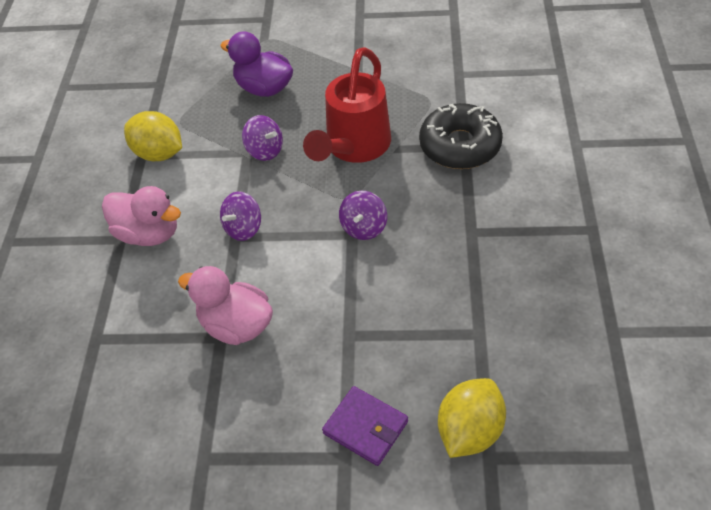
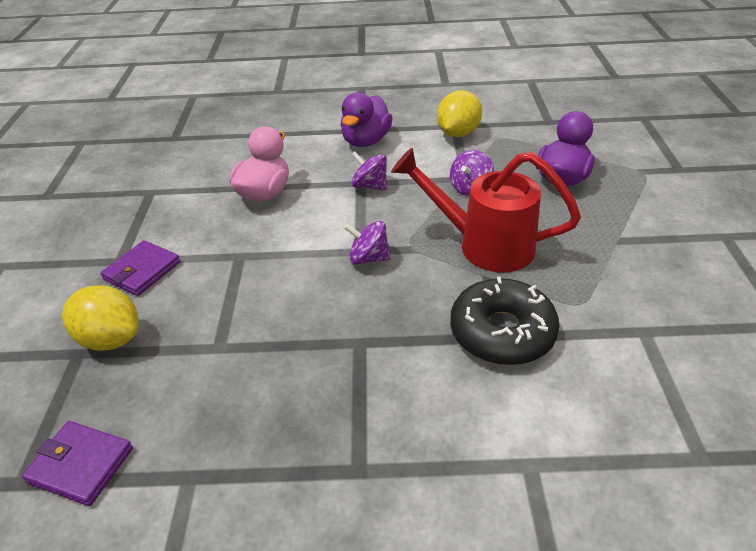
camera: 85 degrees right, 10 degrees down
pink duck [102,186,181,246] -> purple duck [341,92,393,147]
none -> purple wallet [22,421,133,506]

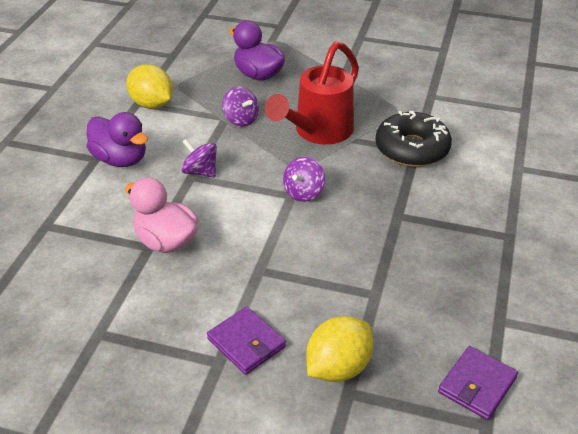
camera: 75 degrees left, 0 degrees up
purple spinning top [351,151,387,190] -> purple spinning top turned 75 degrees clockwise [182,139,217,178]

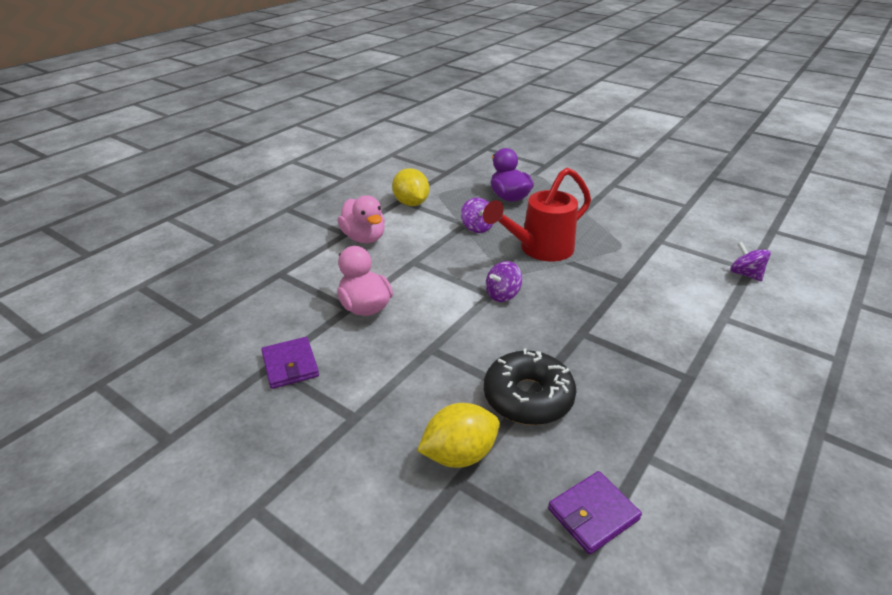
camera: 20 degrees right, 5 degrees down
purple duck [87,112,148,167] -> pink duck [338,195,385,243]
purple spinning top [182,139,217,178] -> purple spinning top moved to [730,242,771,282]
purple wallet [207,307,286,375] -> purple wallet moved to [261,337,319,389]
black donut [375,111,452,167] -> black donut moved to [484,348,577,425]

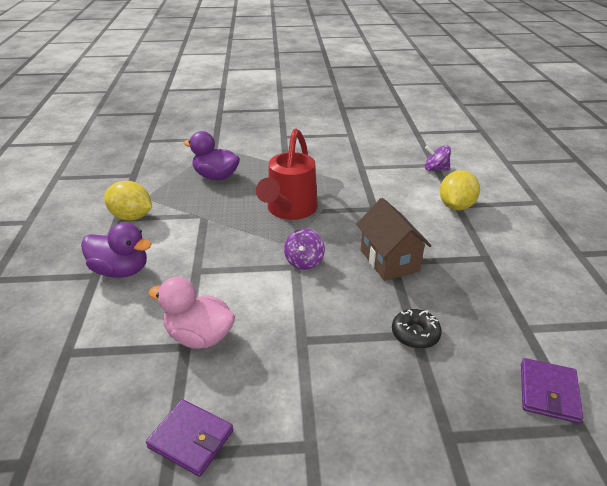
camera: 40 degrees left, 0 degrees up
pink duck [338,195,385,243] -> purple duck [81,222,152,278]
yellow lemon [417,403,500,468] -> yellow lemon moved to [440,170,480,211]
purple spinning top [461,198,493,233] -> none
black donut [484,348,577,425] -> black donut [392,309,442,349], size x0.57
none -> brown house [356,198,432,281]

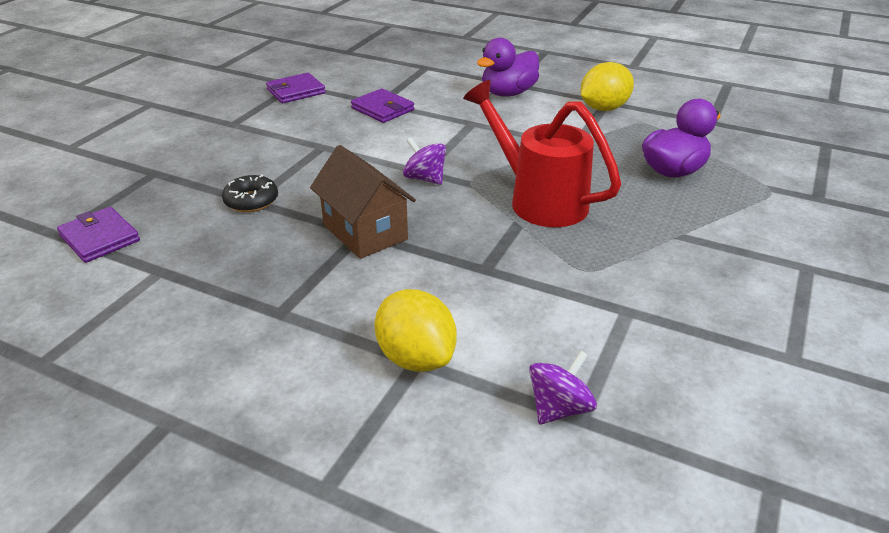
camera: 120 degrees right, 0 degrees up
pink duck [148,277,235,349] -> purple wallet [351,88,414,123]
brown house [356,198,432,281] -> brown house turned 45 degrees clockwise [310,145,416,259]

